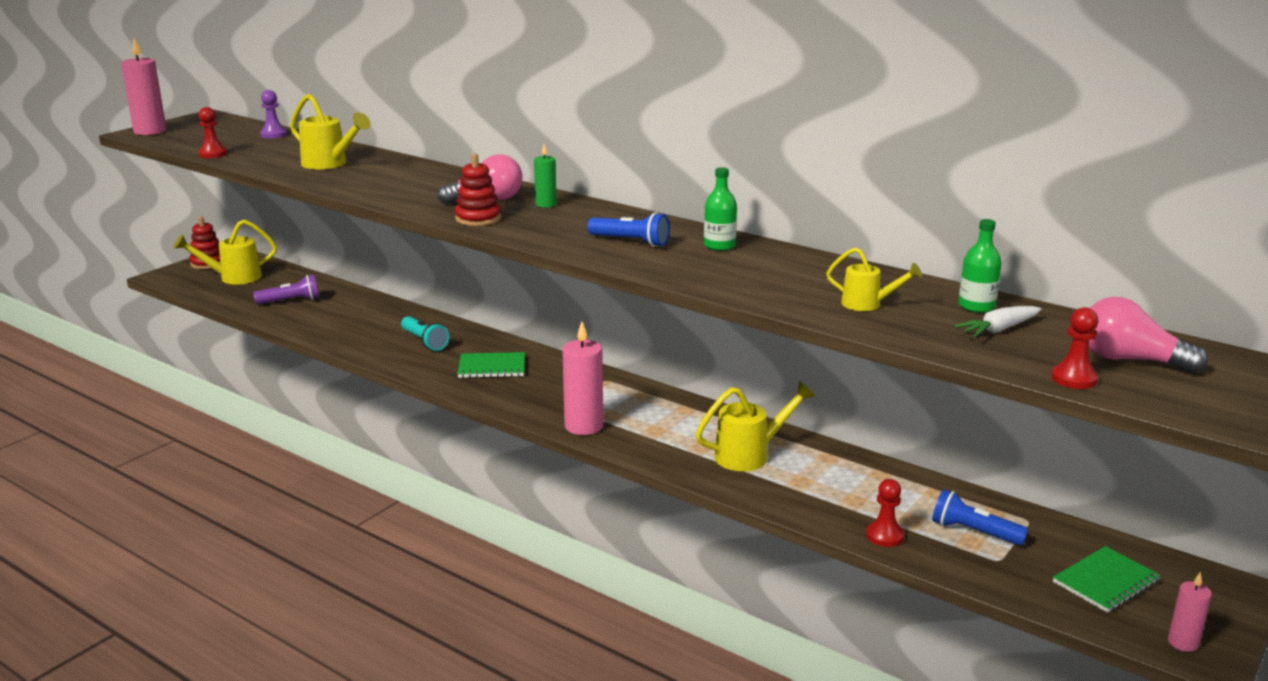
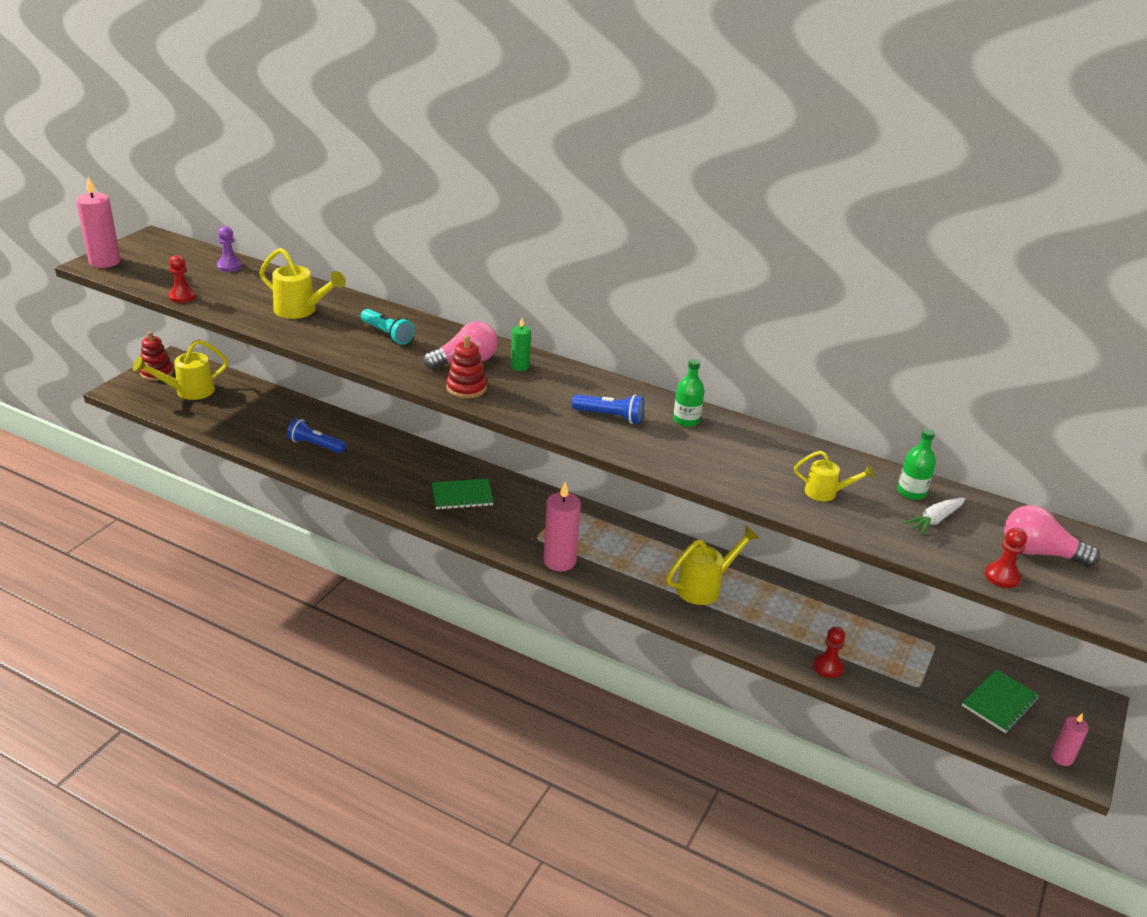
camera: 10 degrees left, 10 degrees up
purple flashlight [253,275,319,304] -> none
turquoise flashlight [401,316,450,351] -> turquoise flashlight moved to [361,309,414,345]
blue flashlight [932,489,1028,546] -> blue flashlight moved to [287,418,346,454]

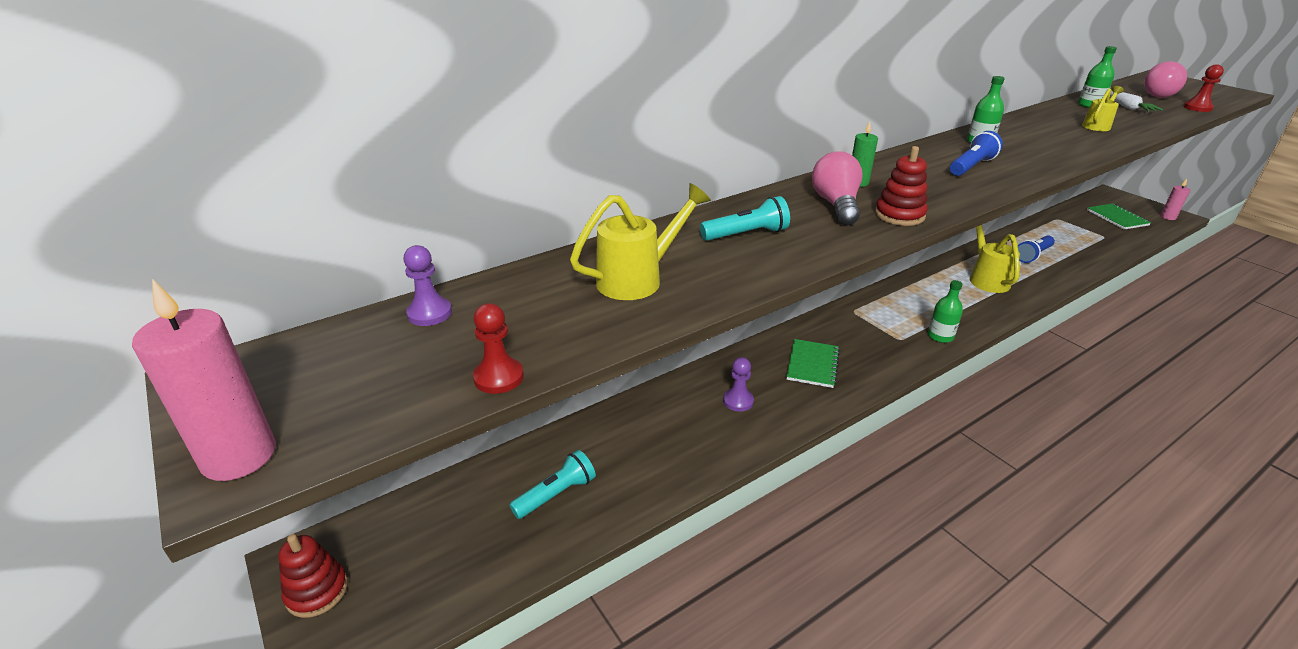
camera: 60 degrees left, 0 degrees up
yellow watering can [133,339,228,400] -> none
blue flashlight [287,418,346,454] -> blue flashlight moved to [1018,236,1055,263]
pink candle [543,482,581,571] -> green bottle [928,280,963,343]
red pawn [813,627,846,678] -> none
none -> turquoise flashlight [509,450,596,519]
none -> purple pawn [723,357,754,412]

